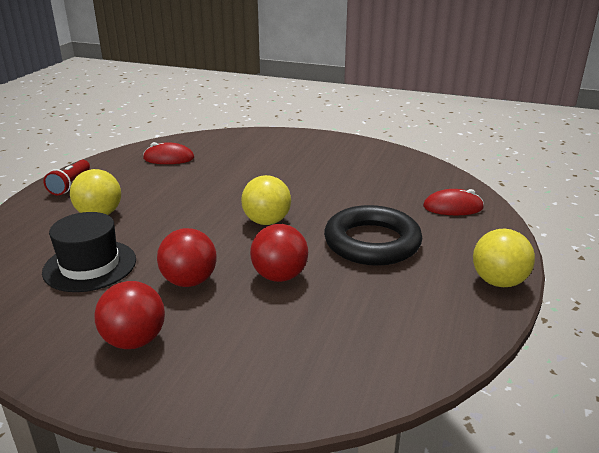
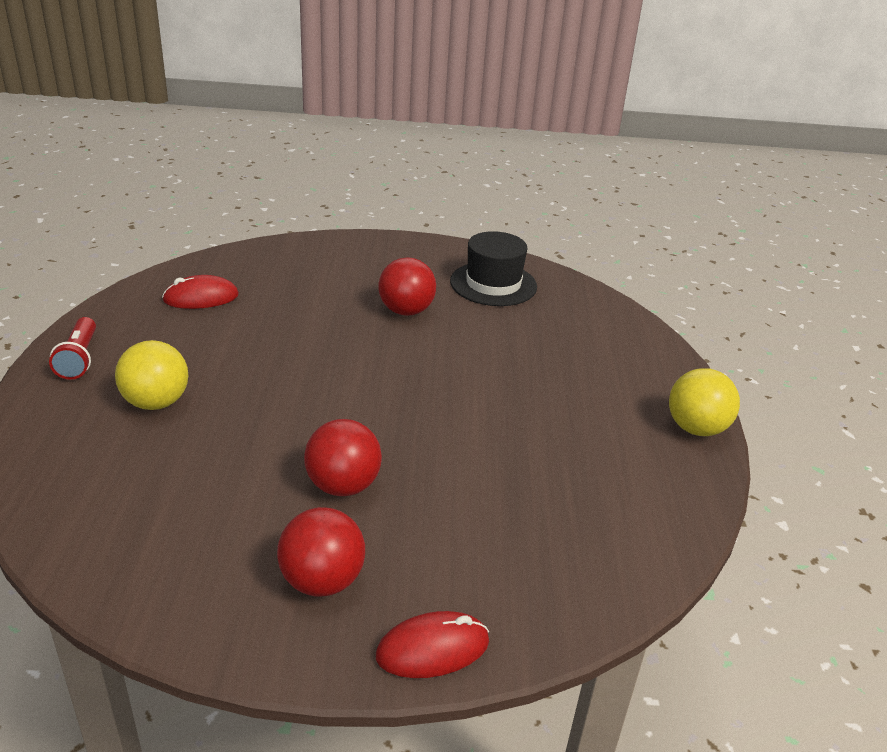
camera: 20 degrees left, 5 degrees up
black hat [42,212,136,292] -> black hat moved to [450,231,537,306]
yellow ball [241,175,291,225] -> none
red ball [250,224,308,282] -> red ball moved to [378,257,436,316]
black ring [324,205,422,266] -> none
red mouse [423,189,484,215] -> red mouse moved to [376,611,489,678]

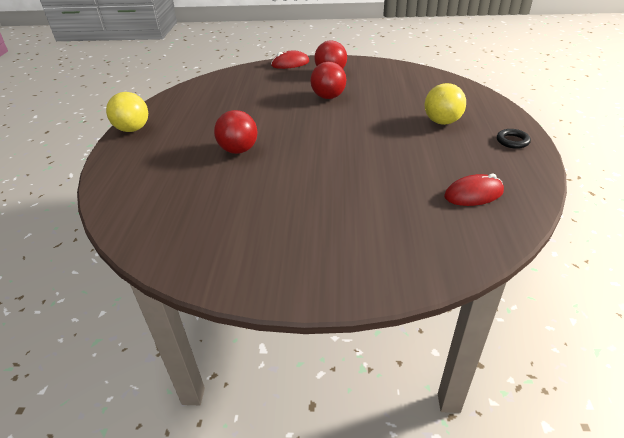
camera: 175 degrees left, 5 degrees up
red flashlight [49,317,96,380] -> black ring [497,129,531,149]
red ball [378,257,436,316] -> red ball moved to [214,110,258,154]
black hat [450,231,537,306] -> none

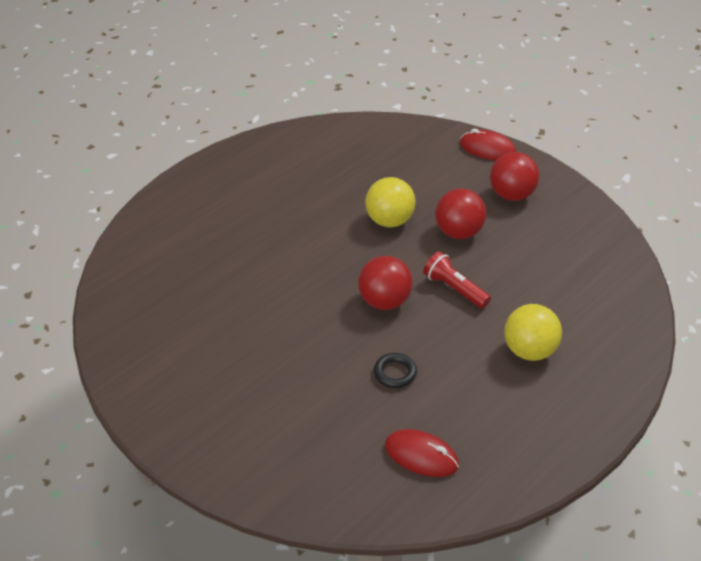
camera: 40 degrees right, 5 degrees up
yellow ball [106,92,148,132] -> yellow ball moved to [365,177,416,227]
red ball [214,110,258,154] -> red ball moved to [358,256,413,310]
black ring [497,129,531,149] -> black ring moved to [374,353,417,388]
none -> red flashlight [423,251,491,309]

